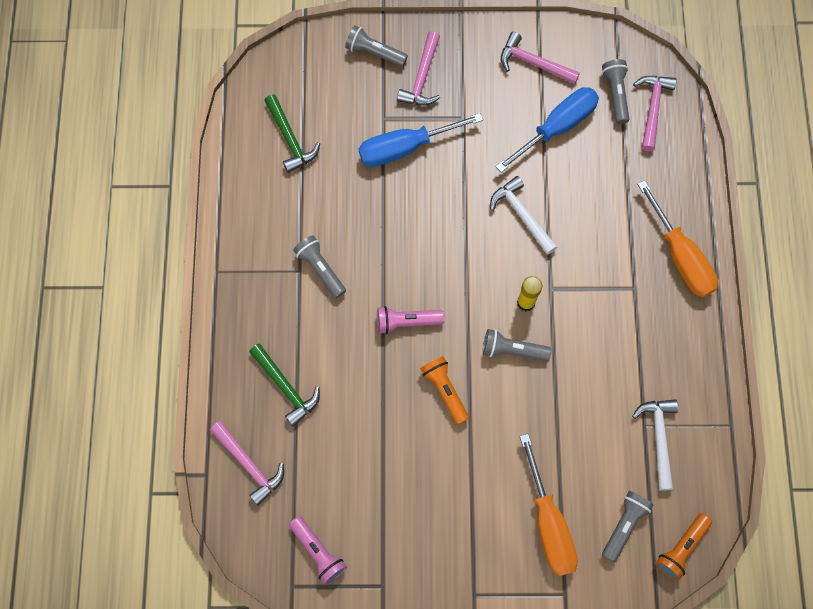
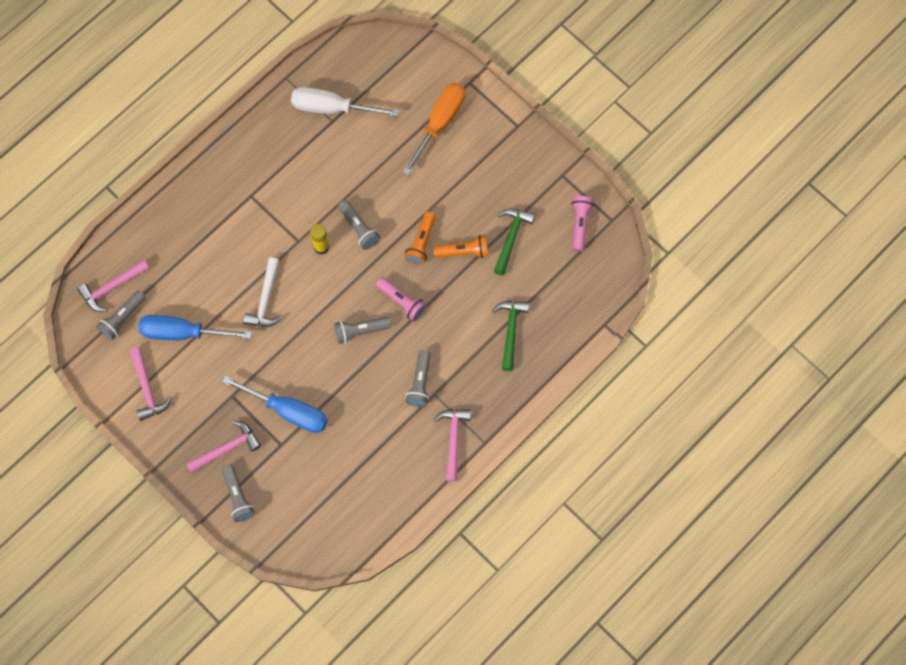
camera: 135 degrees left, 0 degrees up
pink hammer [210,421,284,506] -> pink hammer moved to [434,409,471,482]
green hammer [264,94,320,173] -> green hammer moved to [494,208,535,276]
grey flashlight [602,491,654,562] -> grey flashlight moved to [335,317,391,344]
white hammer [632,399,678,491] -> white screwdriver [291,87,399,117]
orange screwdriver [637,180,718,297] -> none
orange flashlight [656,513,712,581] -> orange flashlight moved to [433,235,488,258]

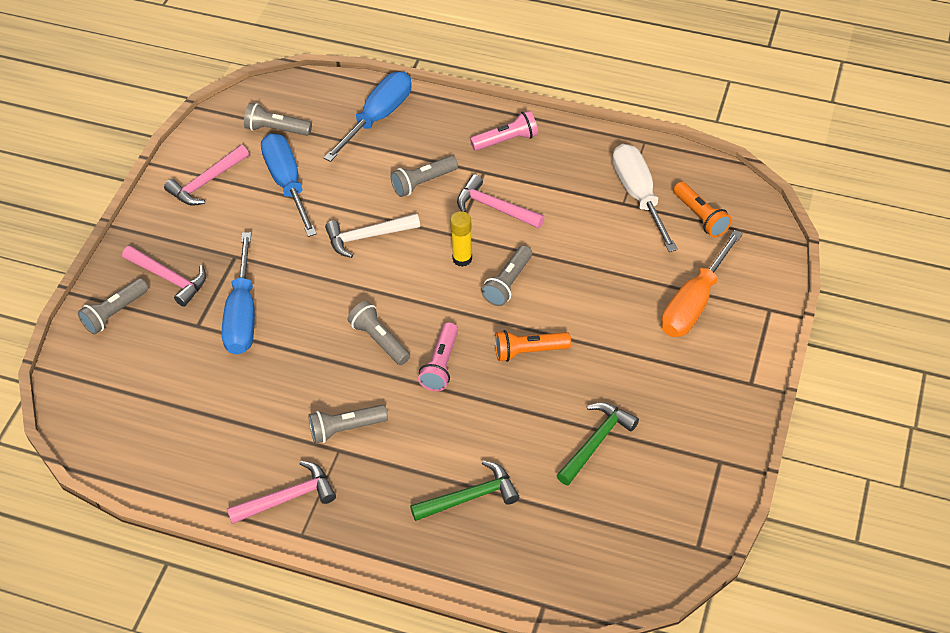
camera: 65 degrees right, 20 degrees down
pink hammer [77,260,149,312] -> pink hammer moved to [457,174,545,229]
orange screwdriver [403,83,465,175] -> orange screwdriver turned 120 degrees clockwise [661,230,743,337]
orange flashlight [433,235,488,258] -> orange flashlight moved to [673,182,732,237]
green hammer [494,208,535,276] -> green hammer turned 45 degrees counterclockwise [556,402,639,485]
pink flashlight [571,196,594,251] -> pink flashlight moved to [470,110,538,151]
none -> blue screwdriver [324,72,411,162]
none -> grey flashlight [391,156,458,197]

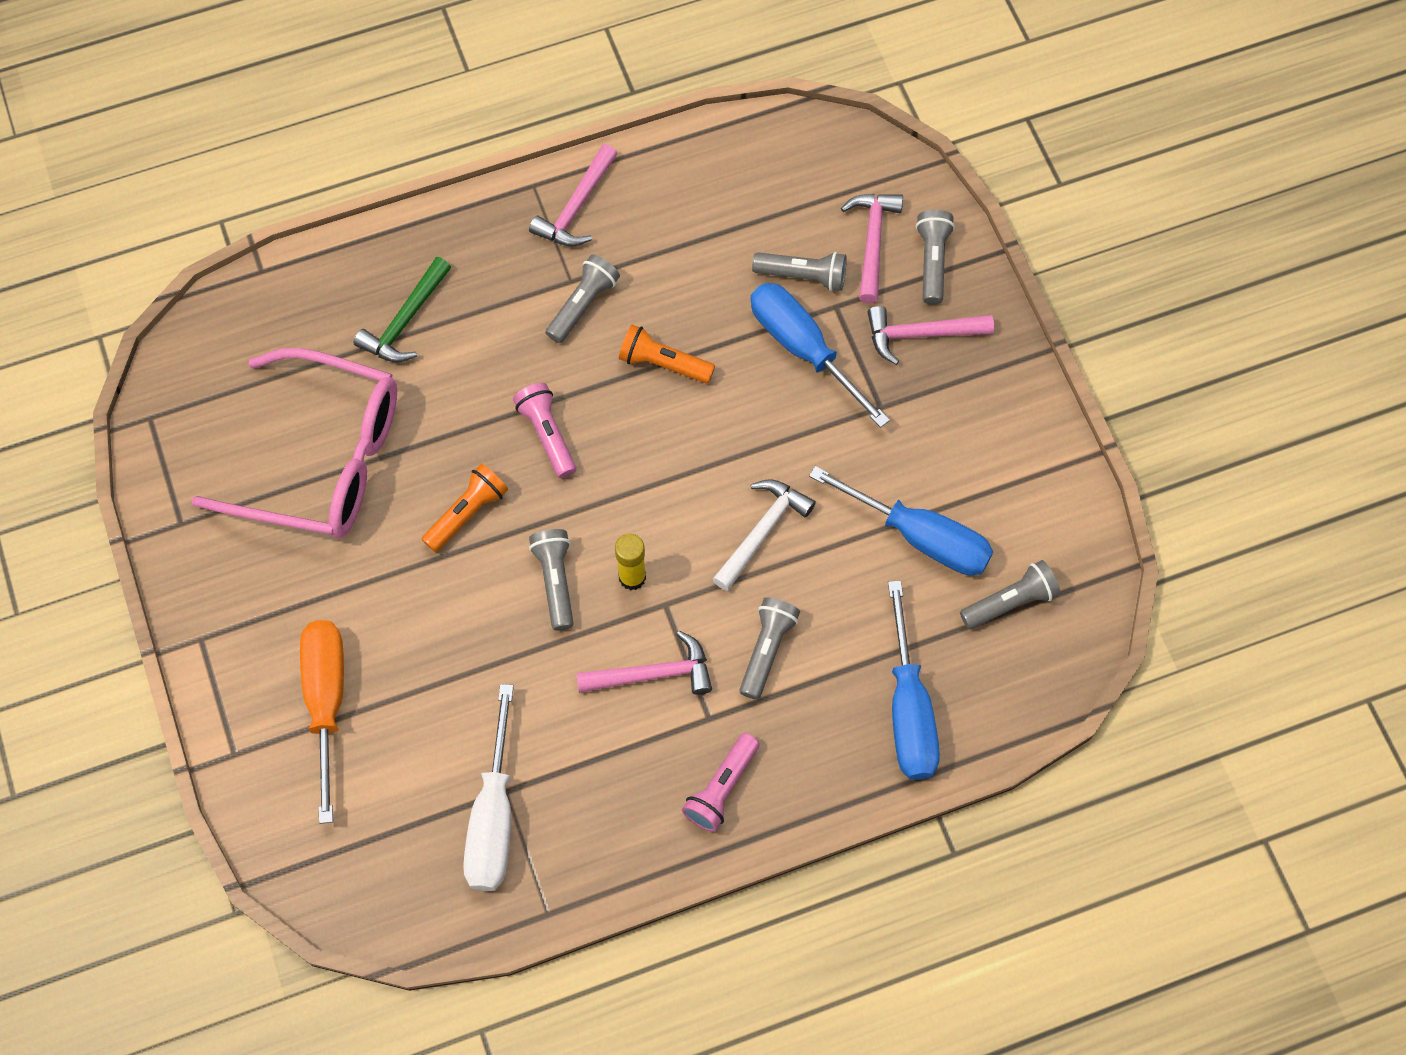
camera: 140 degrees right, 15 degrees up
pink hammer [164,145,249,206] -> pink hammer moved to [841,194,903,303]
grey flashlight [347,301,410,365] -> grey flashlight moved to [752,252,847,291]
green hammer [556,402,639,485] -> pink glasses [191,348,397,538]
white screwdriver [612,144,678,252] -> white screwdriver turned 60 degrees clockwise [463,684,514,891]
orange flashlight [673,182,732,237] -> orange flashlight moved to [619,325,715,383]

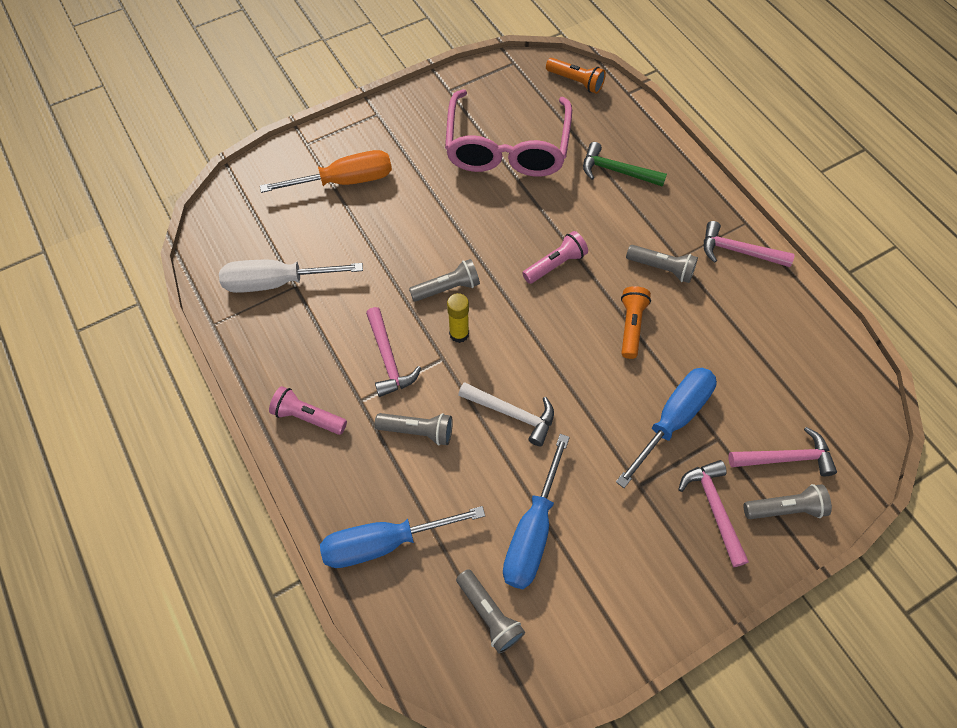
camera: 80 degrees right, 5 degrees down
orange flashlight [422,464,508,552] -> orange flashlight moved to [546,58,606,94]
grey flashlight [752,252,847,291] -> none

